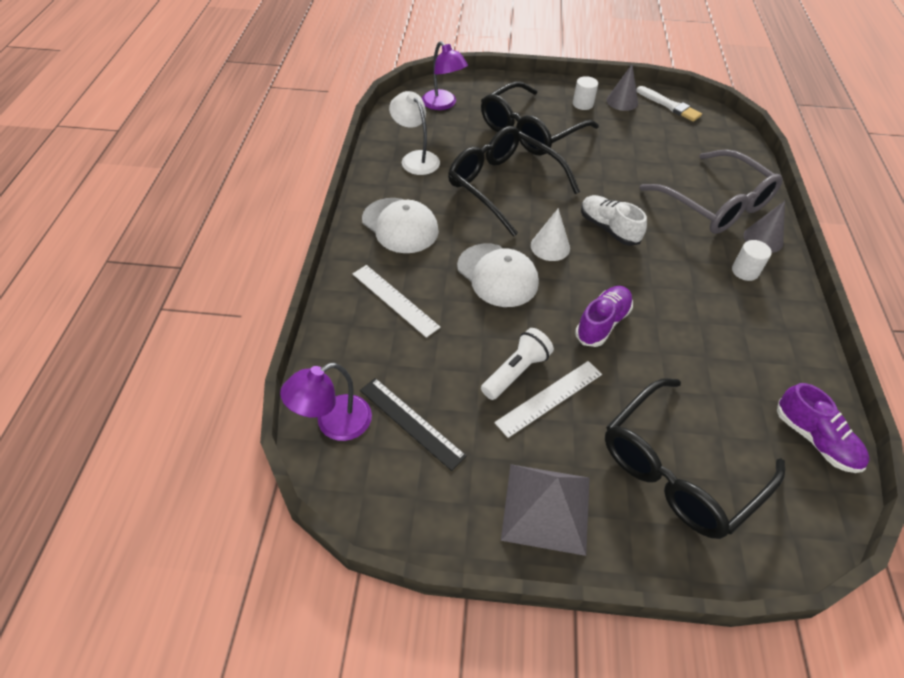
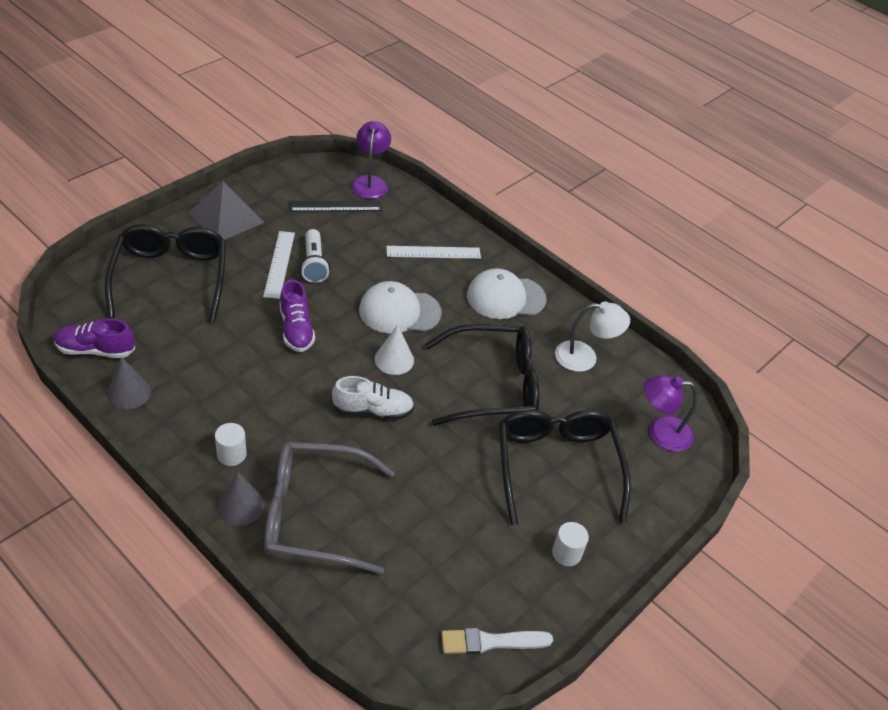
camera: 125 degrees right, 5 degrees down
grey cone [606,64,638,111] -> grey cone moved to [107,357,151,409]

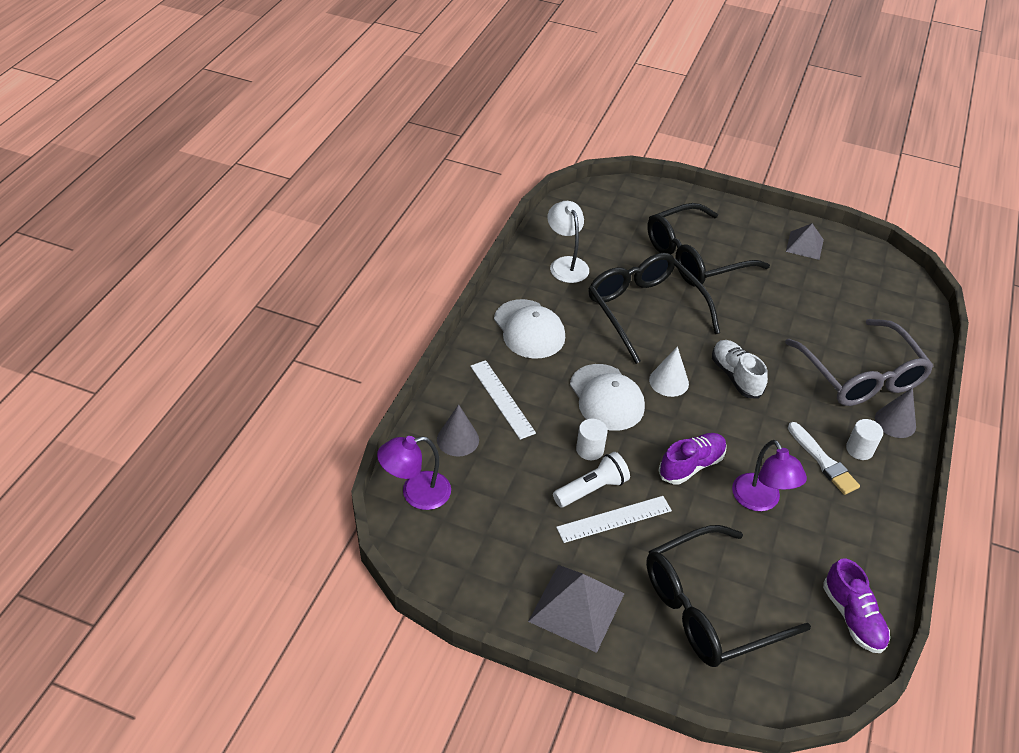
camera: 110 degrees left, 0 degrees up
grey cone [107,357,151,409] -> grey cone moved to [437,404,479,457]
black ruler [289,201,382,212] -> none
white brush [441,628,553,654] -> white brush moved to [788,422,860,495]
white cylinder [552,522,589,566] -> white cylinder moved to [576,419,608,460]
purple lamp [644,375,697,452] -> purple lamp moved to [732,440,807,511]
none -> grey pyramid [786,224,824,260]

